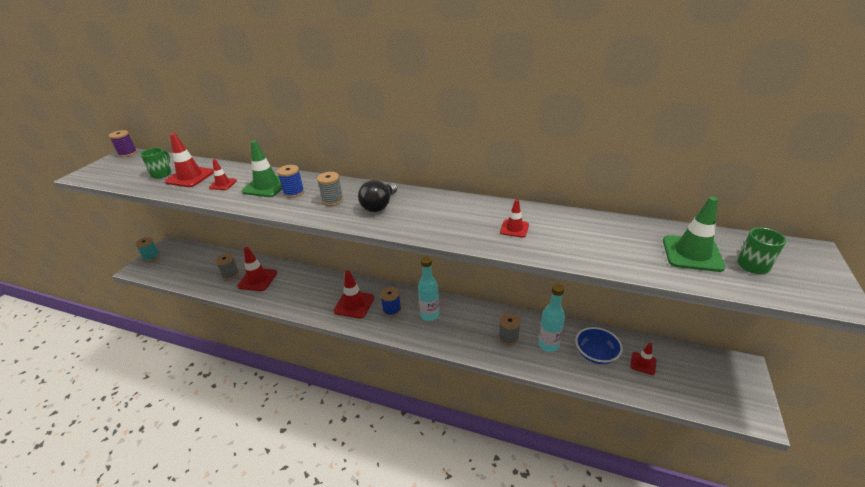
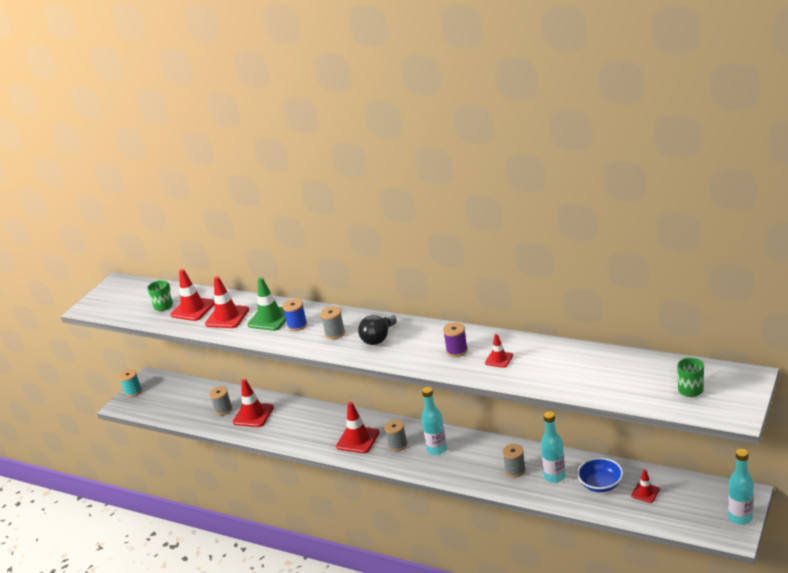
camera: 10 degrees right, 5 degrees down
purple spool [109,130,137,157] -> purple spool moved to [443,322,468,357]
red traffic cone [209,159,237,190] -> red traffic cone [205,276,249,328], size x1.74
blue spool [380,287,401,317] -> grey spool [384,420,407,451]
green traffic cone [663,197,726,272] -> none
none -> turquoise bottle [728,449,754,525]

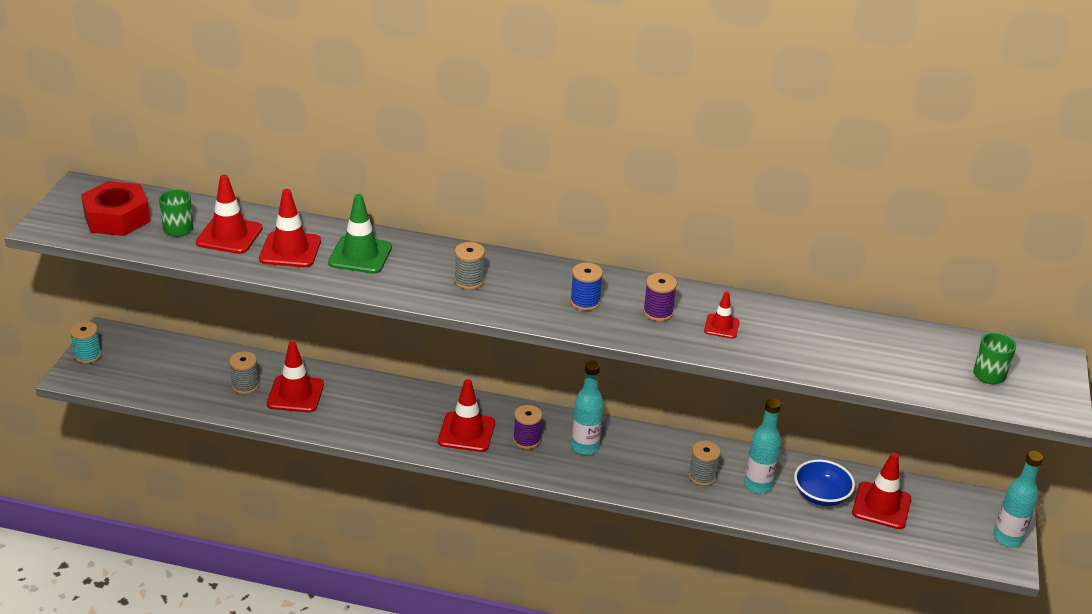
camera: 20 degrees left, 5 degrees up
blue spool [283,299,307,331] -> blue spool moved to [570,263,603,311]
black light bulb [358,314,397,345] -> none
grey spool [384,420,407,451] -> purple spool [513,405,542,449]
red traffic cone [631,469,660,503] -> red traffic cone [852,453,911,529], size x1.74
none -> red nut [81,181,151,236]

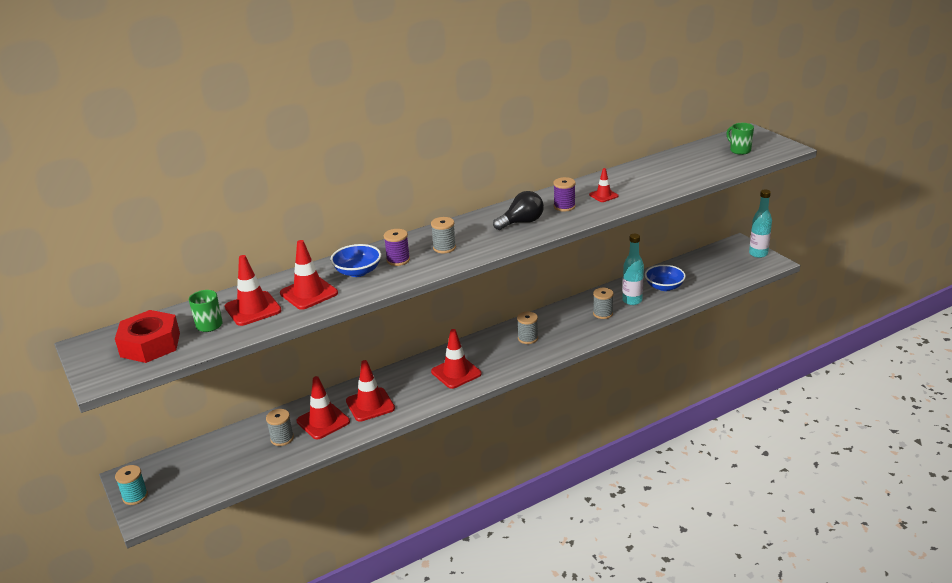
camera: 40 degrees left, 5 degrees down
green traffic cone [328,194,392,274] -> blue bowl [330,244,381,277]
purple spool [513,405,542,449] -> purple spool moved to [384,229,410,266]
blue spool [570,263,603,311] -> black light bulb [493,191,544,230]
turquoise bottle [572,361,604,455] -> grey spool [517,312,538,344]
red traffic cone [852,453,911,529] -> red traffic cone moved to [346,360,395,422]

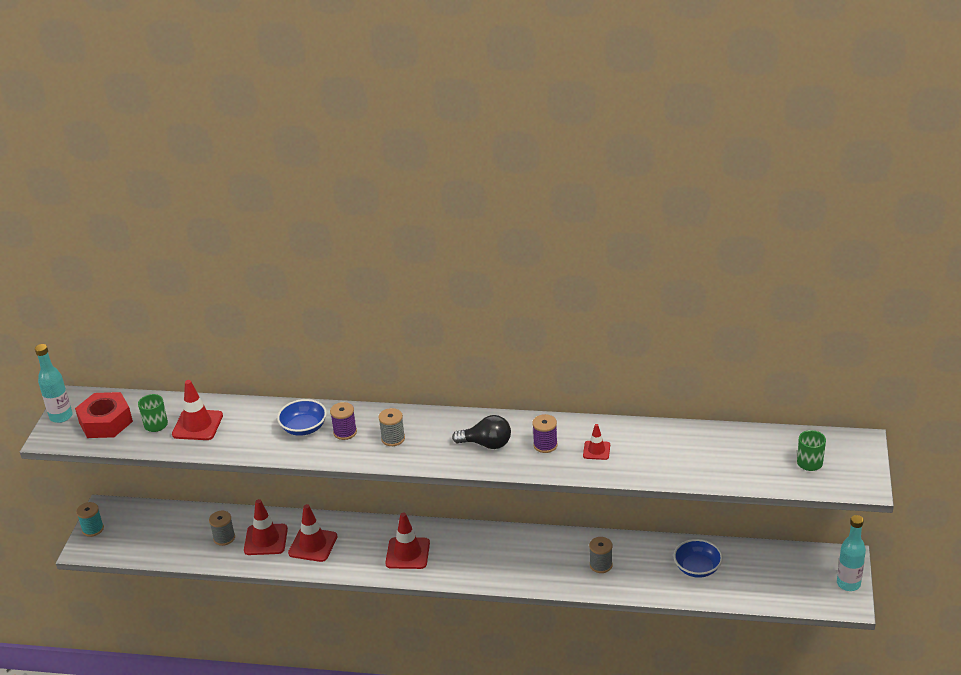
camera: 40 degrees right, 5 degrees up
red traffic cone [280,240,338,310] -> none
grey spool [517,312,538,344] -> none
turquoise bottle [622,234,644,305] -> turquoise bottle moved to [35,344,72,423]

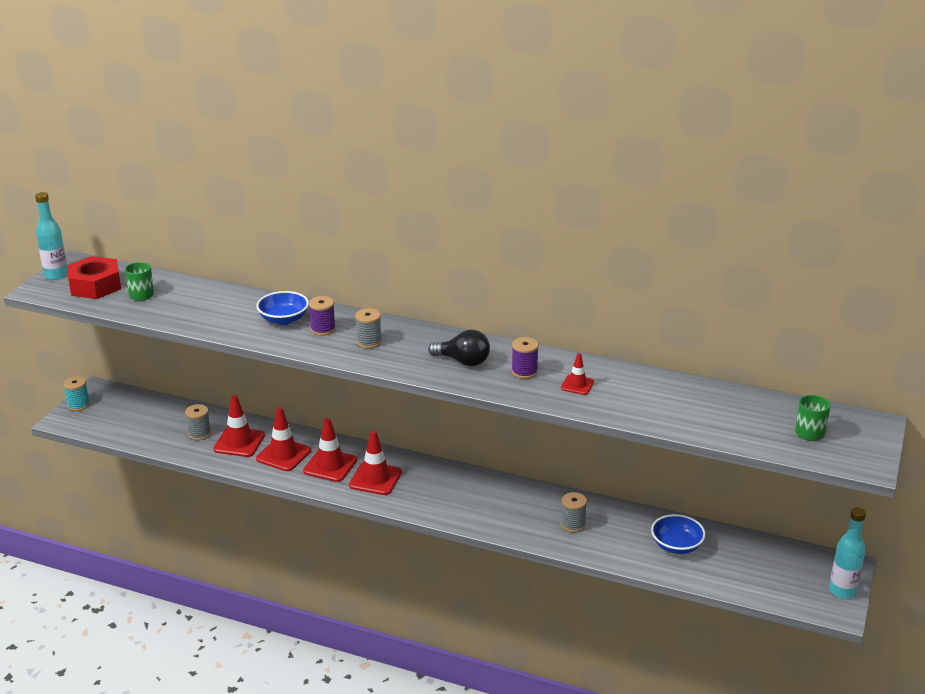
camera: 10 degrees right, 5 degrees down
red traffic cone [172,380,223,440] -> red traffic cone moved to [303,418,357,482]

